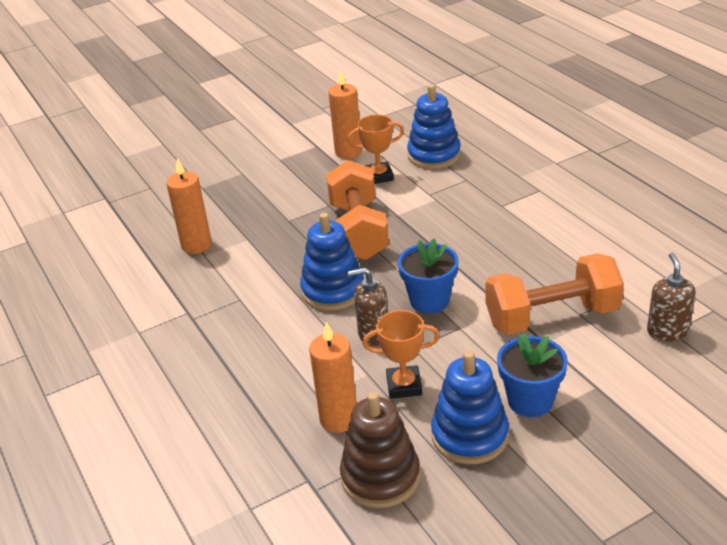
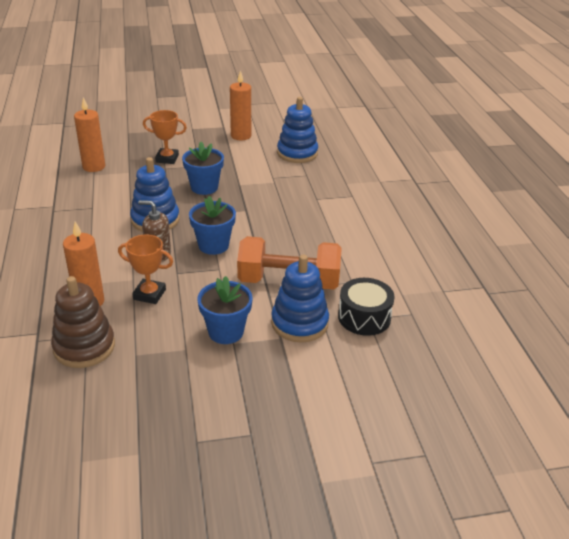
camera: 15 degrees right, 0 degrees up
orange dumbbell [326,160,389,260] -> blue flower pot [182,142,224,195]
orange trophy [347,115,404,184] -> orange trophy moved to [143,110,187,164]
blue stacking toy [431,351,509,464] -> blue stacking toy moved to [271,255,329,342]
brown soap dispenser [647,253,696,341] -> black drum [338,278,395,336]

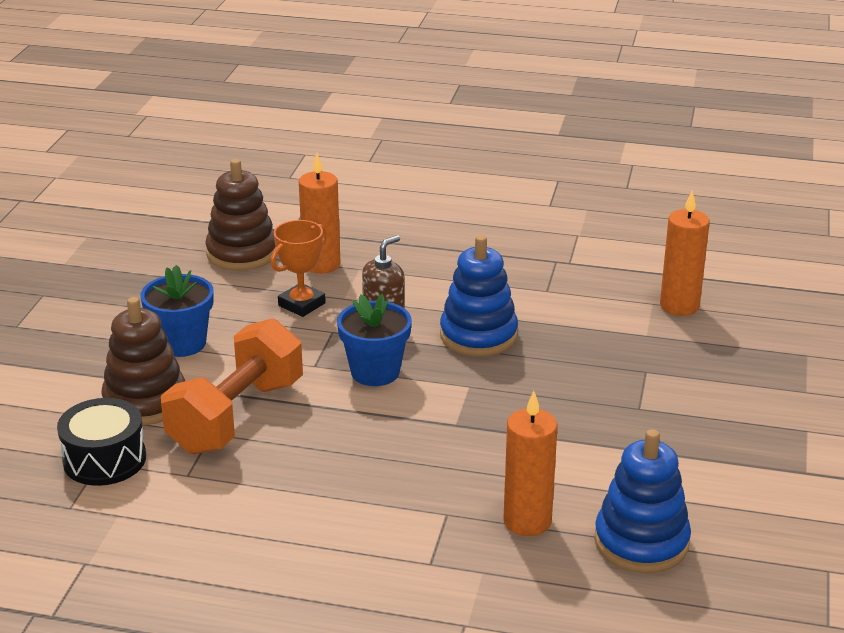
camera: 115 degrees right, 5 degrees down
orange trophy [143,110,187,164] -> none
blue flower pot [182,142,224,195] -> none
orange candle [230,70,251,140] -> orange candle moved to [503,391,557,536]
blue stacking toy [271,255,329,342] -> brown stacking toy [102,297,185,426]

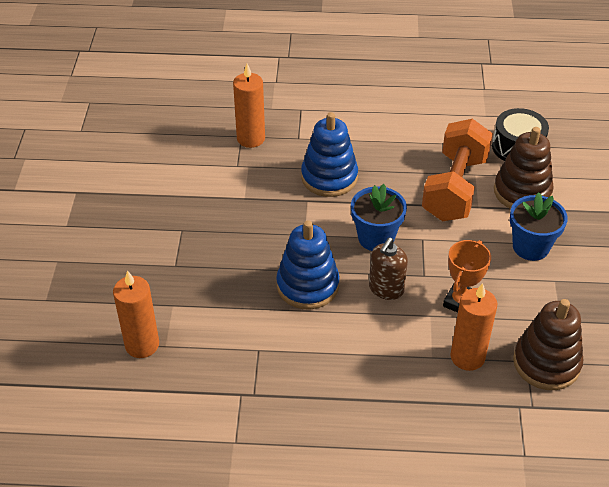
camera: 170 degrees right, 15 degrees up
blue stacking toy [594,429,691,573] -> blue stacking toy moved to [301,112,358,197]

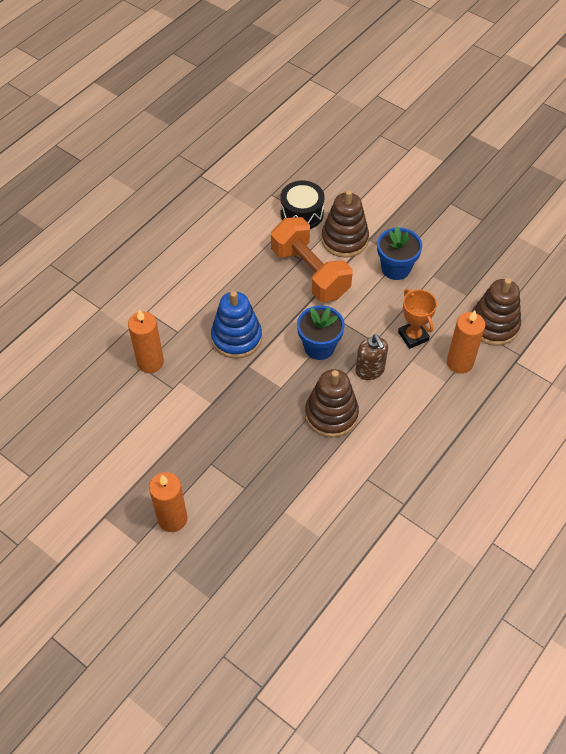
camera: 55 degrees left, 10 degrees up
orange candle [113,270,159,358] -> orange candle moved to [149,472,188,532]
blue stacking toy [276,221,339,309] -> brown stacking toy [305,369,359,437]

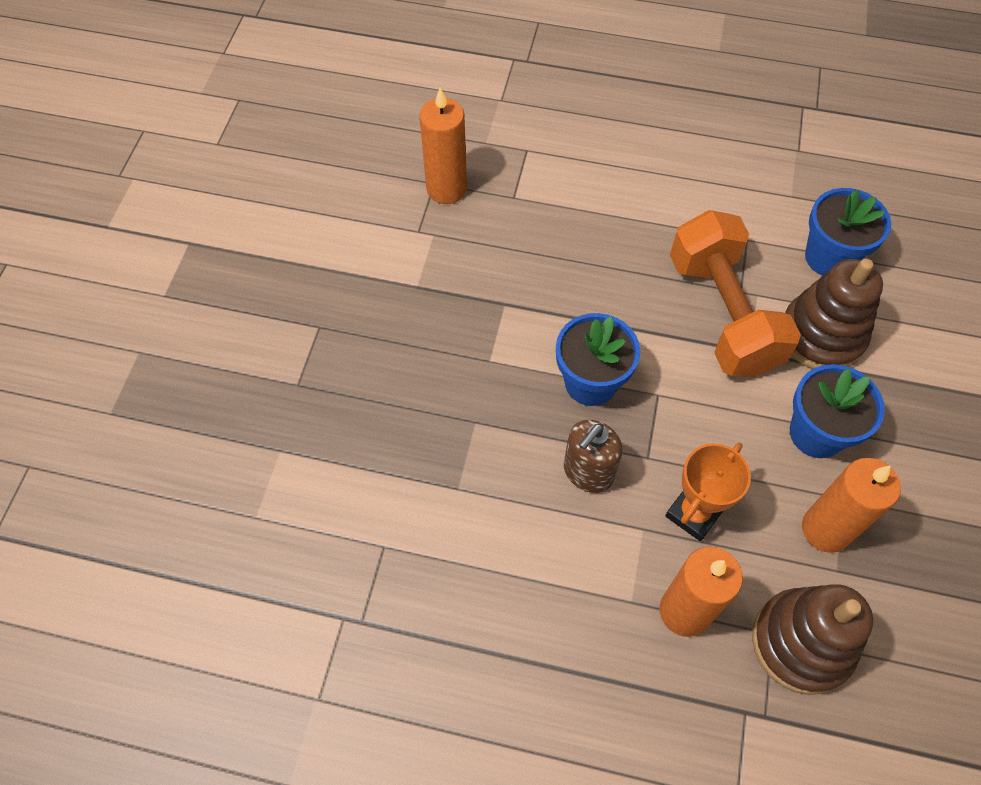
camera: 65 degrees right, 5 degrees up
orange candle [149,472,188,532] -> orange candle moved to [802,458,901,553]
blue stacking toy [211,291,262,359] -> none
orange dumbbell [271,217,352,302] -> orange dumbbell turned 45 degrees counterclockwise [670,210,801,377]
black drum [280,180,325,229] -> blue flower pot [805,188,891,275]
brown stacking toy [305,369,359,437] -> none

